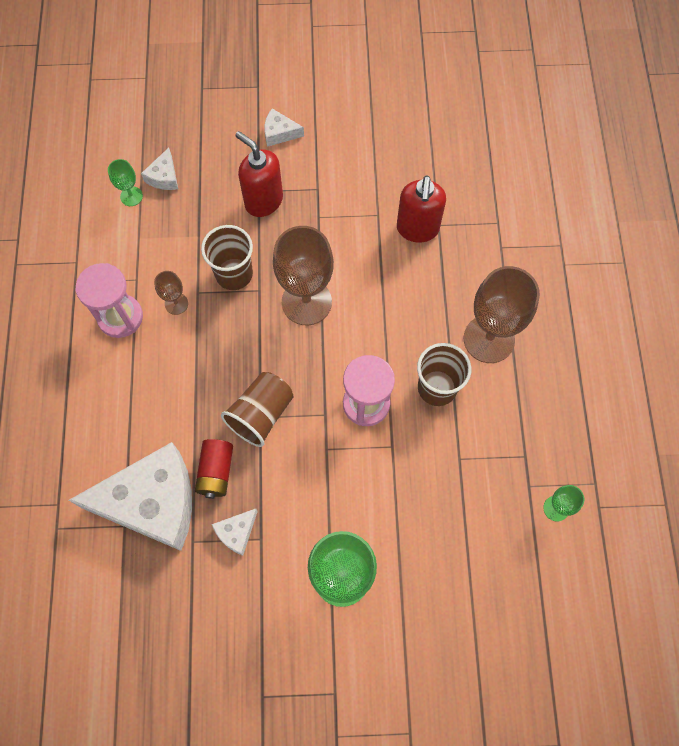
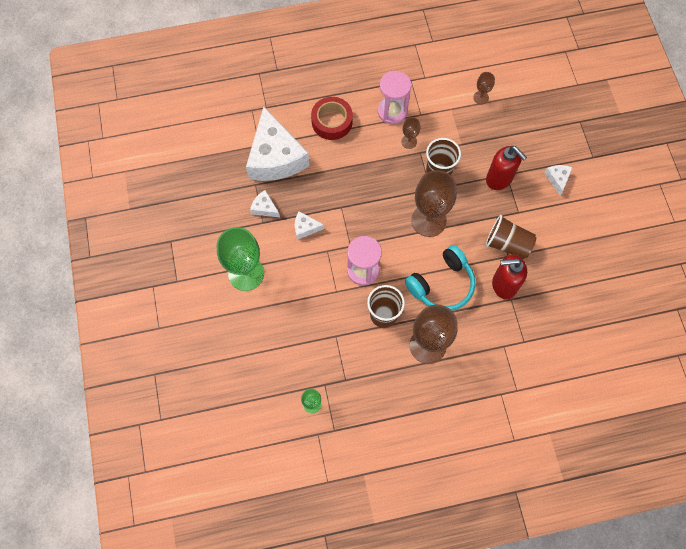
camera: 80 degrees right, 0 degrees up
green goblet [108,159,143,206] -> brown goblet [473,72,495,104]
white cheese [141,148,178,190] -> white cheese moved to [295,211,324,240]
red battery [195,439,233,499] -> none
brown cup [221,372,294,447] -> brown cup moved to [486,215,536,259]
red soap dispenser [235,131,283,217] -> red soap dispenser turned 105 degrees clockwise [486,146,527,190]
none -> red tape [311,97,353,140]
none -> turquoise headphones [405,245,475,311]

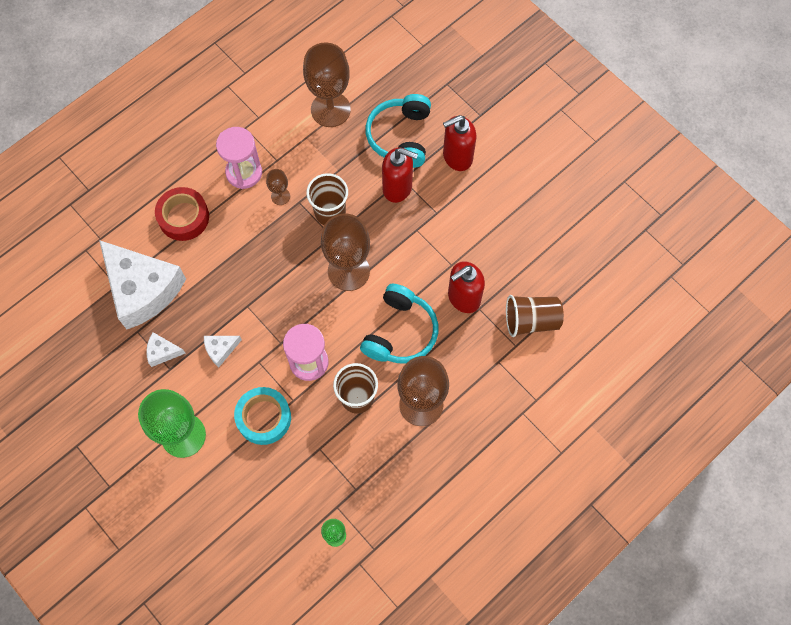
camera: 30 degrees left, 0 degrees up
brown goblet [473,72,495,104] -> brown goblet [303,42,351,127], size x2.14
brown cup [486,215,536,259] -> brown cup moved to [506,295,564,337]
white cheese [544,165,573,195] -> red soap dispenser [443,115,476,171]
none -> turquoise tape [234,387,291,445]
none -> turquoise headphones [365,94,431,168]

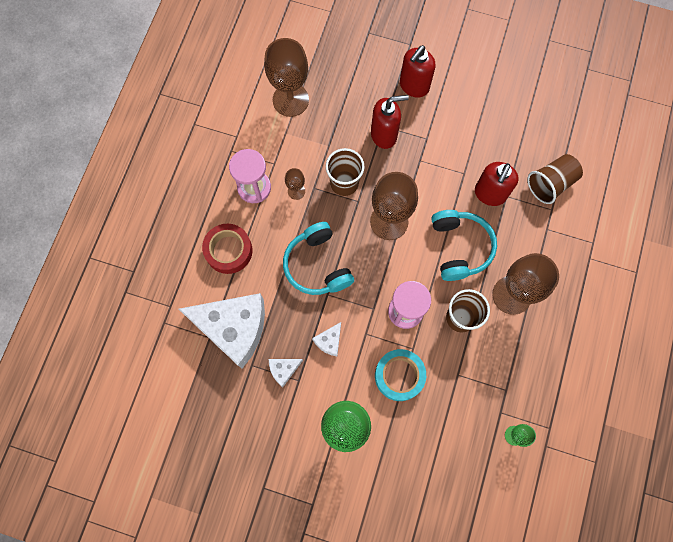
camera: 30 degrees left, 5 degrees up
turquoise headphones [365,94,431,168] -> turquoise headphones moved to [283,222,354,295]

